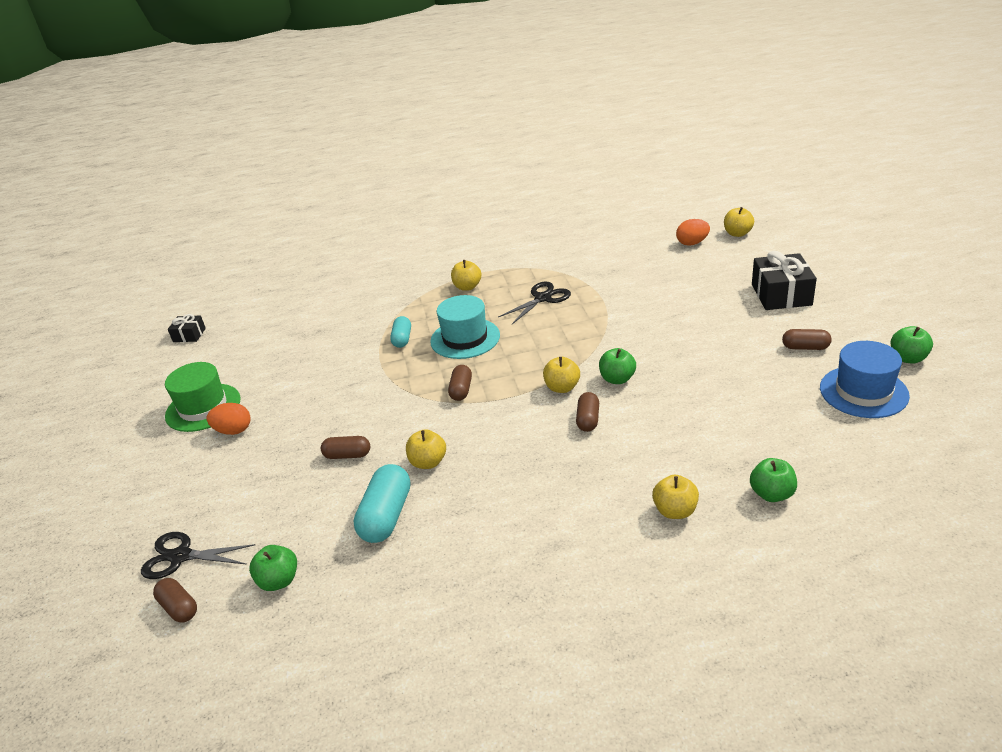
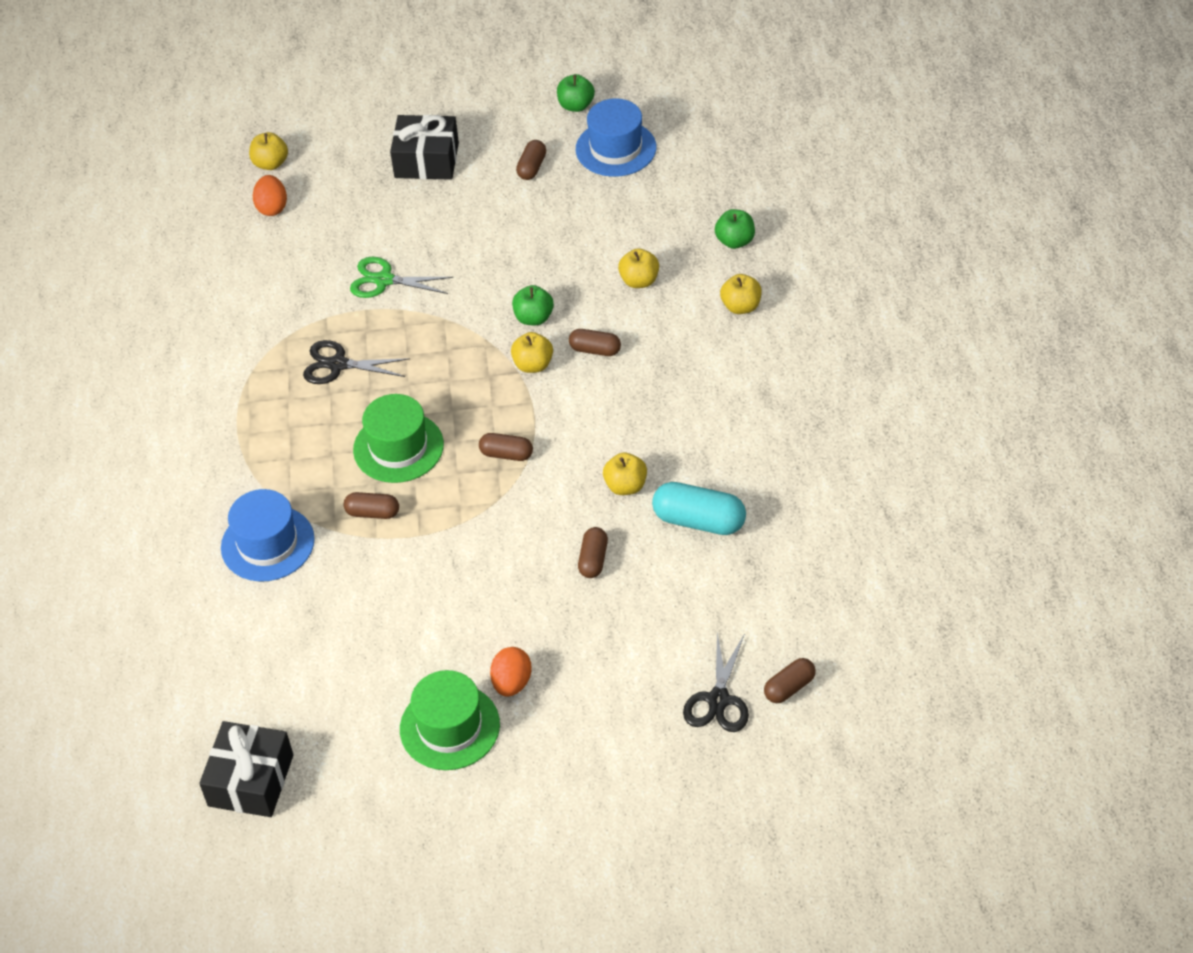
camera: 85 degrees left, 15 degrees up
black gift [168,314,206,342] -> black gift [199,721,293,817], size x1.84
green apple [249,545,297,591] -> none
turquoise capsule [390,316,411,348] -> brown capsule [344,492,399,519]
turquoise hat [430,295,500,359] -> green hat [353,394,444,483]
yellow apple [451,260,481,291] -> yellow apple moved to [618,248,659,288]
black scissors [498,282,571,324] -> black scissors turned 45 degrees counterclockwise [303,340,410,384]
none -> blue hat [221,489,315,582]
none -> green scissors [350,257,453,298]

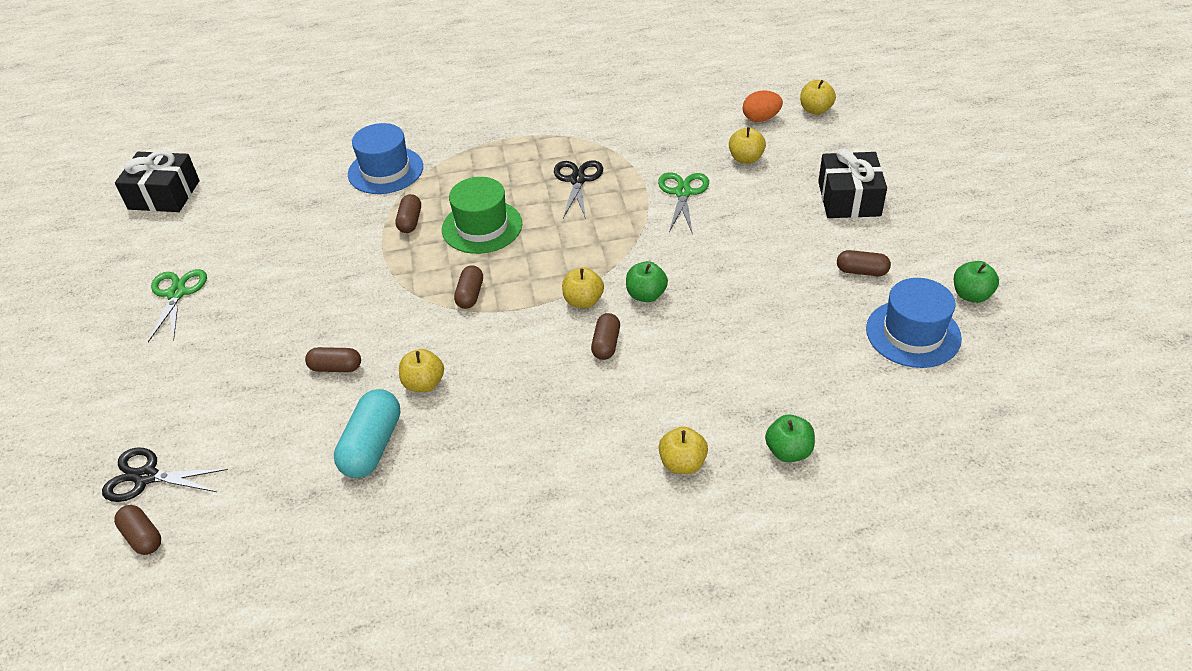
camera: 85 degrees right, 5 degrees down
green hat [400,670,500,770] -> green scissors [148,269,207,342]
orange egg [490,647,532,697] -> none
yellow apple [618,248,659,288] -> yellow apple moved to [729,127,766,164]

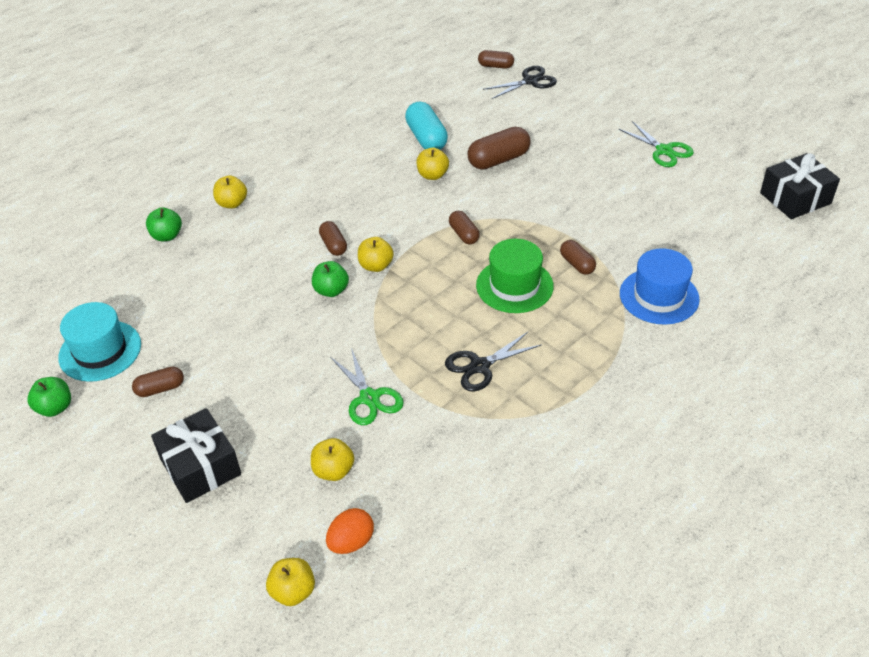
camera: 145 degrees right, 0 degrees up
brown capsule [305,347,361,372] -> brown capsule [467,127,531,170], size x1.68
black scissors [554,161,603,219] -> black scissors turned 90 degrees clockwise [445,332,542,392]
blue hat [866,278,962,368] -> turquoise hat [58,302,141,382]

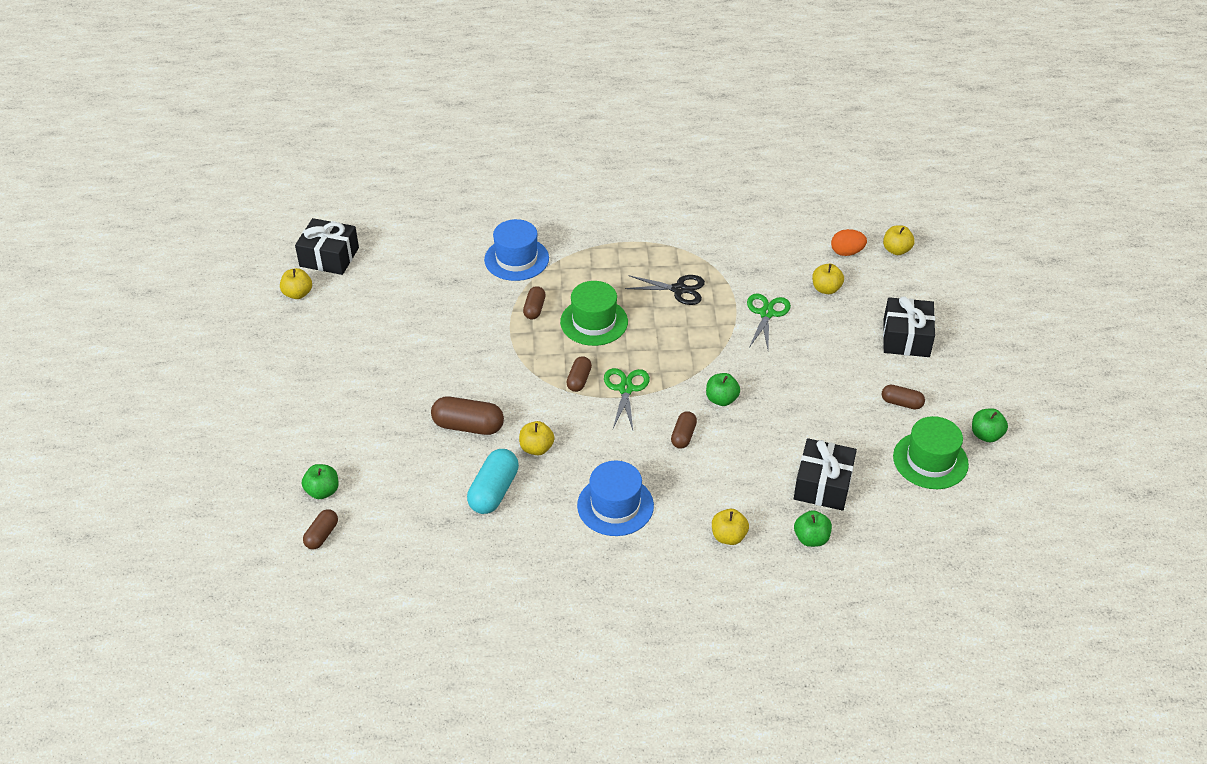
camera: 140 degrees left, 0 degrees up
turquoise hat [58,302,141,382] -> green hat [893,416,969,489]
yellow apple [358,237,394,272] -> yellow apple moved to [280,268,312,299]
brown capsule [478,50,514,69] -> brown capsule turned 60 degrees clockwise [303,509,338,549]
black scissors [483,66,557,99] -> green apple [302,464,339,499]
green scissors [619,121,694,167] -> green scissors moved to [604,368,650,430]
none -> blue hat [577,461,654,536]
none -> black gift [794,438,857,511]

